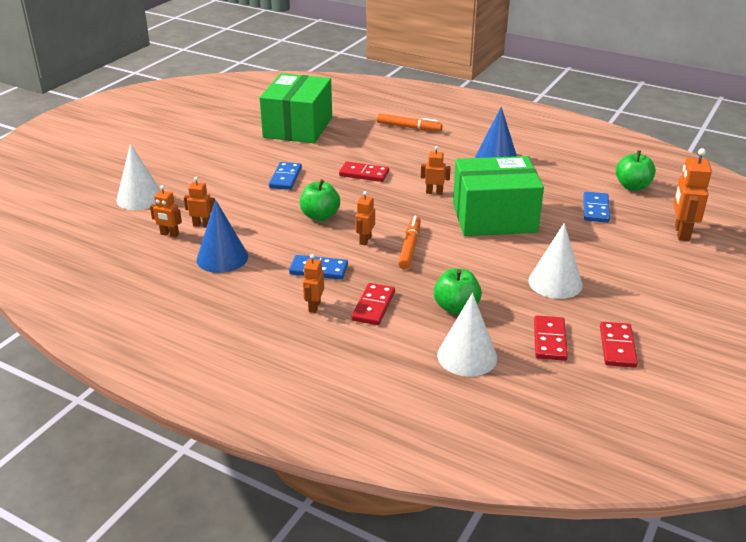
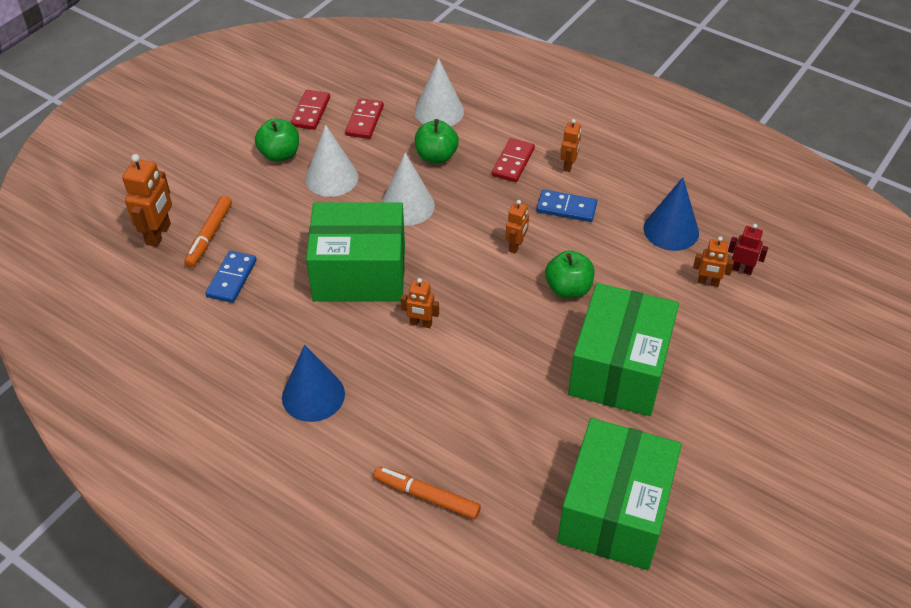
camera: 175 degrees left, 15 degrees up
white cone [116,143,160,210] -> white cone moved to [382,153,435,226]
orange robot [150,185,182,237] -> red robot [728,224,768,275]
blue domino [269,162,302,190] -> green box [568,283,679,416]
red domino [339,162,389,182] -> none
orange marker [398,216,421,269] -> orange marker moved to [184,196,232,268]
green apple [616,150,656,191] -> green apple moved to [255,119,299,162]

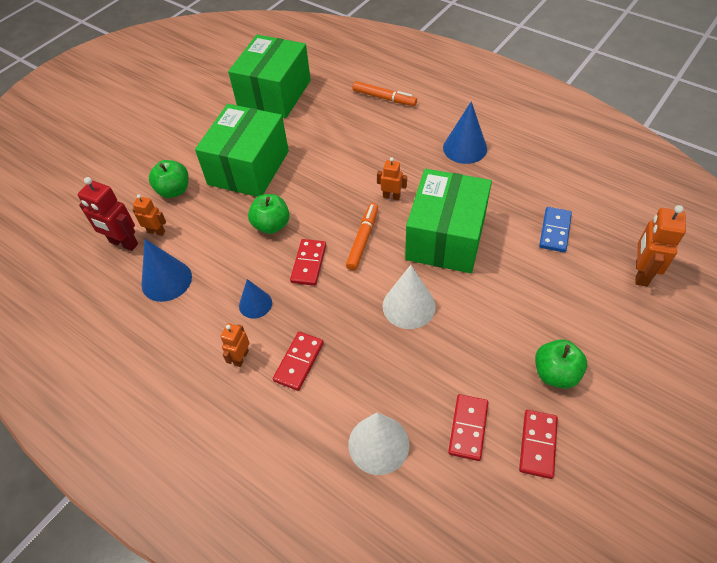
camera: 175 degrees left, 5 degrees up
orange marker [184,196,232,268] -> orange marker moved to [346,203,378,271]
white cone [306,125,358,197] -> none
green box [306,202,405,302] -> green box turned 75 degrees counterclockwise [405,169,492,273]
green apple [415,119,459,164] -> green apple moved to [149,160,189,198]
orange robot [505,200,529,253] -> red domino [290,239,326,286]
blue domino [537,190,597,222] -> blue cone [239,279,272,319]
red robot [728,224,768,275] -> red robot [77,177,138,251], size x1.68

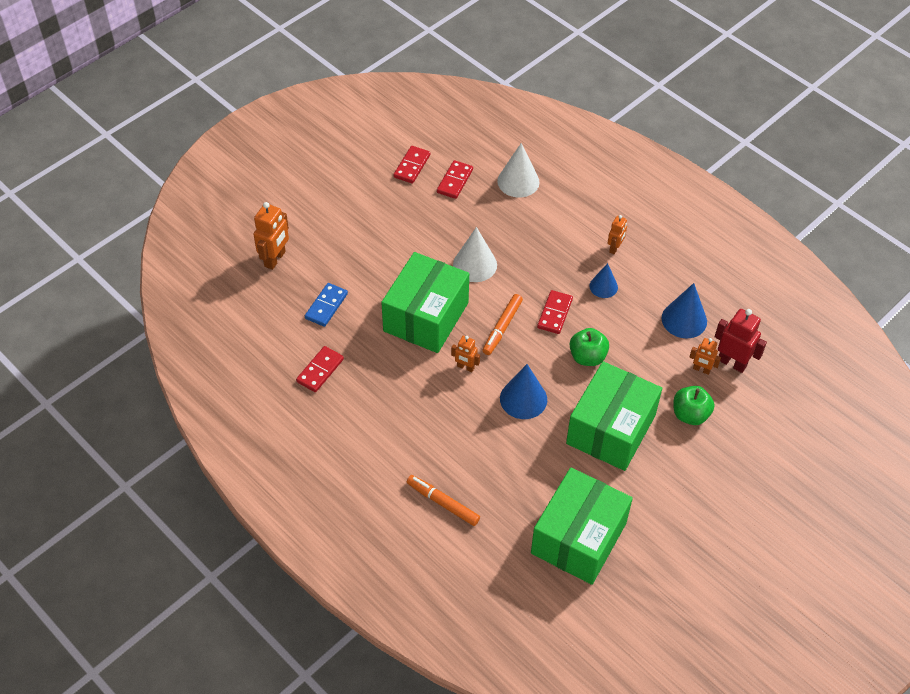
camera: 175 degrees left, 0 degrees up
red domino [273,332,324,391] -> red domino moved to [296,346,344,392]
blue cone [443,101,487,164] -> blue cone moved to [500,364,547,419]
green apple [535,339,587,389] -> none

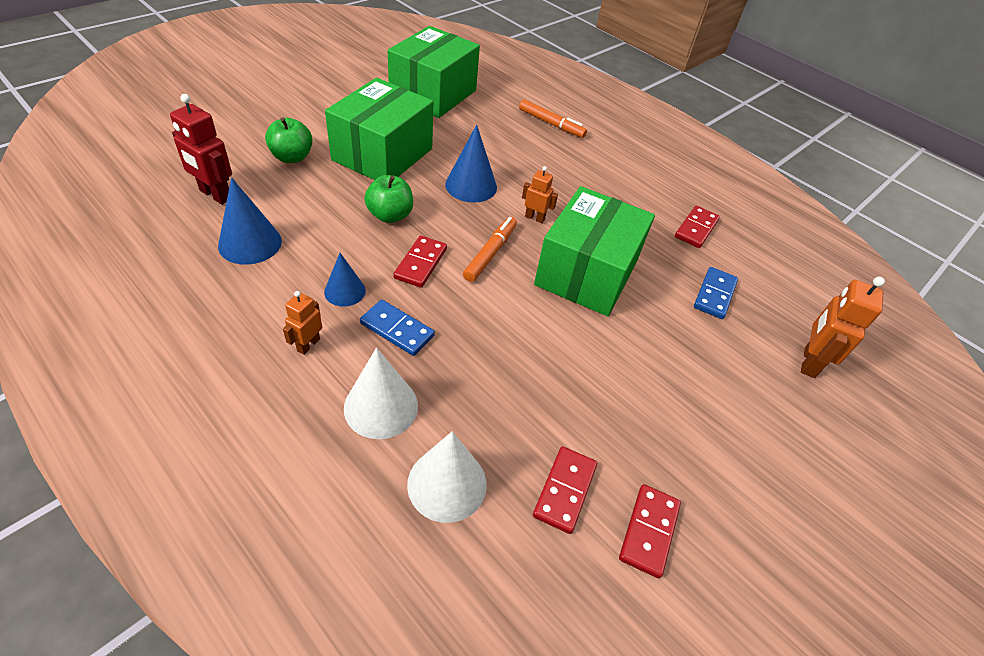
camera: 175 degrees right, 5 degrees down
white cone [453,227,497,282] -> white cone moved to [344,348,418,439]
orange robot [689,338,721,375] -> none
none -> blue domino [360,300,435,356]

